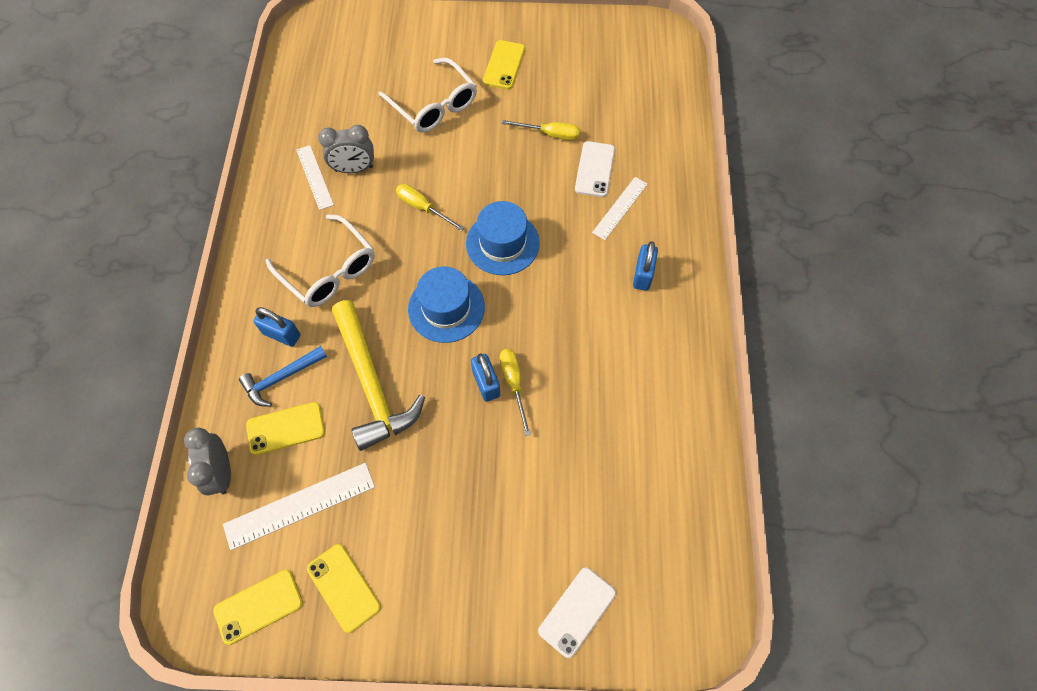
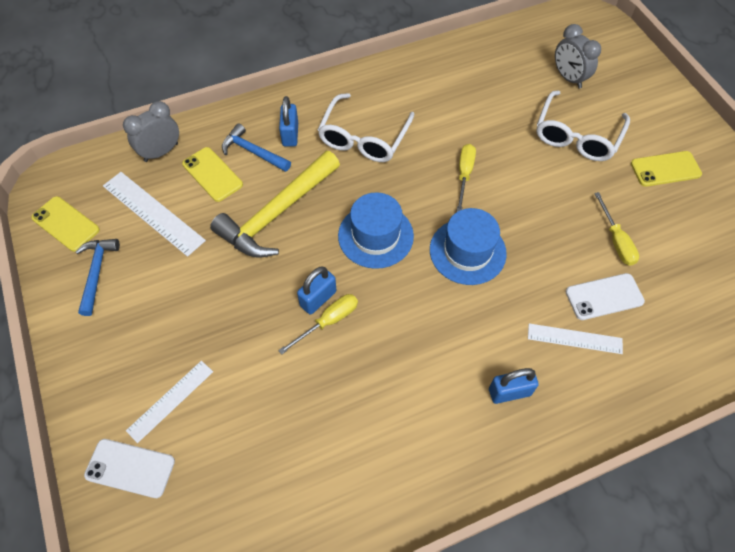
camera: 65 degrees right, 5 degrees down
white ruler [296,145,334,210] -> white ruler moved to [126,361,213,443]
yellow phone [307,544,381,633] -> blue hammer [75,239,120,316]
grey clock [318,125,374,173] -> grey clock moved to [555,24,601,89]

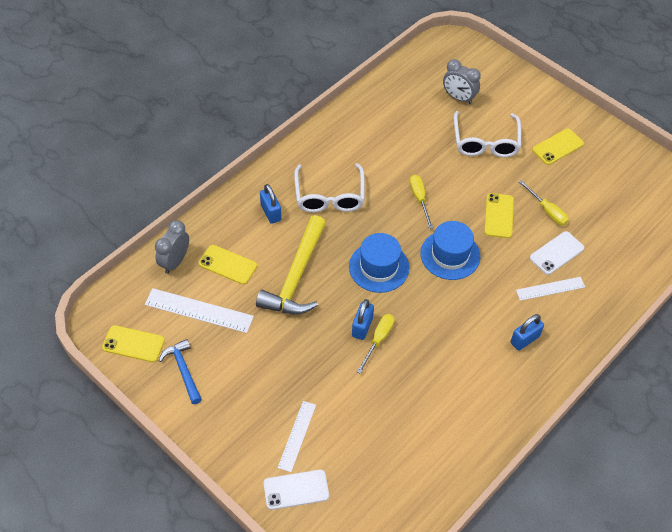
camera: 25 degrees left, 5 degrees down
blue hammer [222,123,291,172] -> none
none -> yellow phone [484,193,514,238]

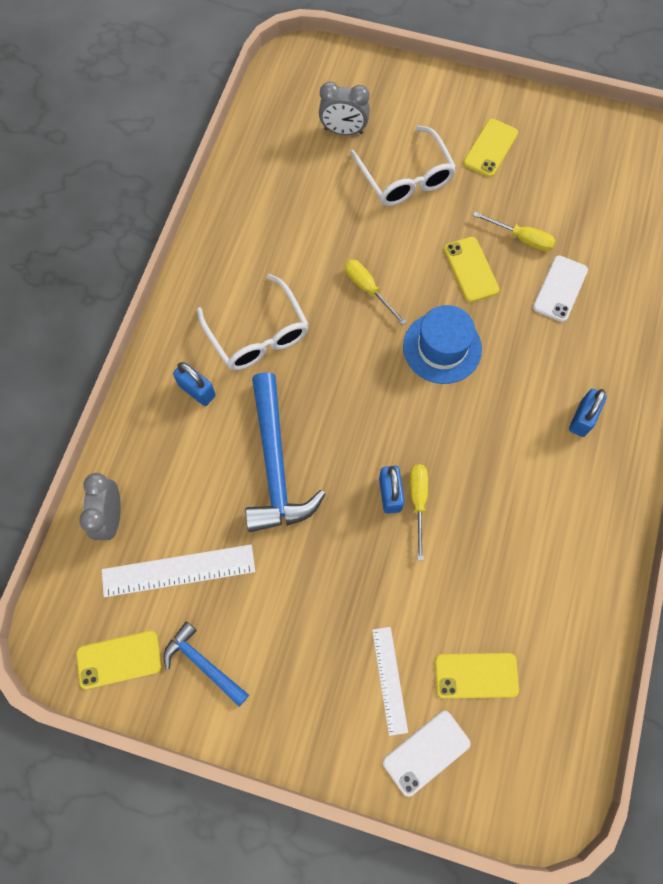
camera: 25 degrees left, 15 degrees up
yellow phone [199,245,257,285] -> yellow phone moved to [435,653,519,698]
yellow hammer [256,215,326,315] -> blue hammer [245,372,325,532]
blue hat [349,233,410,293] -> none
white ruler [516,277,585,301] -> none

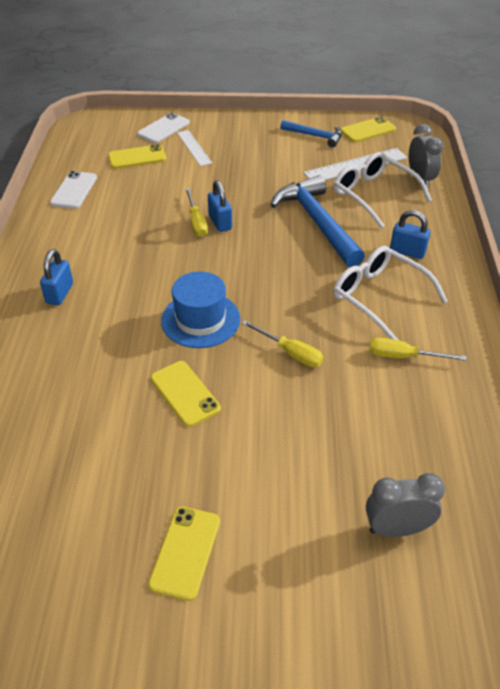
camera: 165 degrees right, 25 degrees down
white glasses [350,125,456,206] -> white glasses moved to [334,152,432,228]
yellow screwdriver [473,212,556,251] -> yellow screwdriver moved to [369,338,467,361]
white phone [533,255,588,322] -> white phone moved to [50,171,97,209]

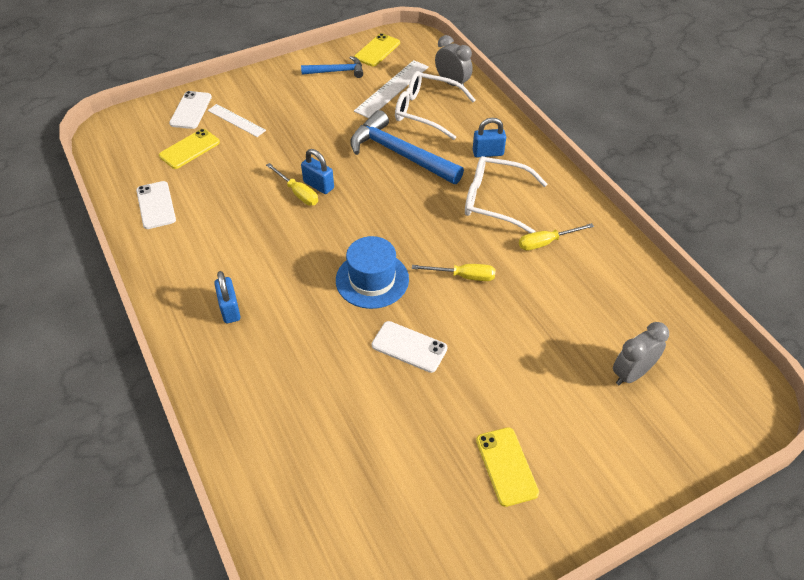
camera: 30 degrees left, 5 degrees up
yellow phone [151,361,221,427] -> white phone [372,321,448,373]

